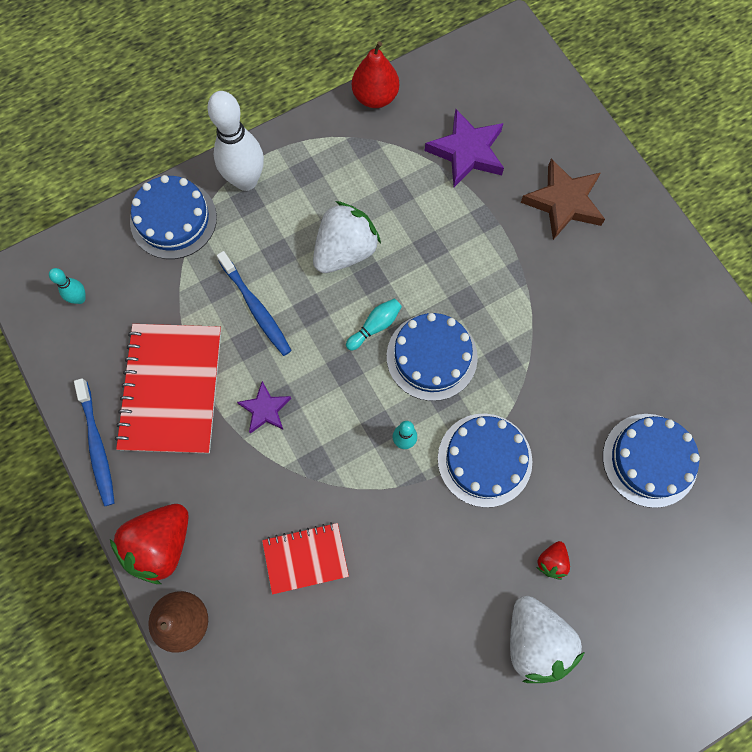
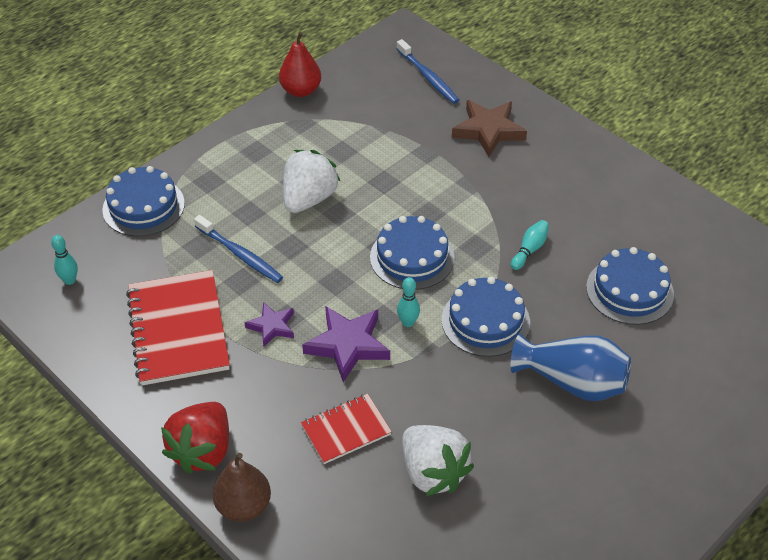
camera: 15 degrees left, 25 degrees down
blue toothbrush [74,378,115,506] -> blue toothbrush moved to [397,39,459,104]
white bowling pin [207,91,264,191] -> none
turquoise bowling pin [346,299,402,351] -> turquoise bowling pin moved to [511,220,549,270]
purple star [425,109,504,187] -> purple star moved to [302,306,390,382]
white strawberry [510,596,585,683] -> white strawberry moved to [403,425,474,496]
red strawberry [537,541,570,580] -> blue vase [511,334,631,401]

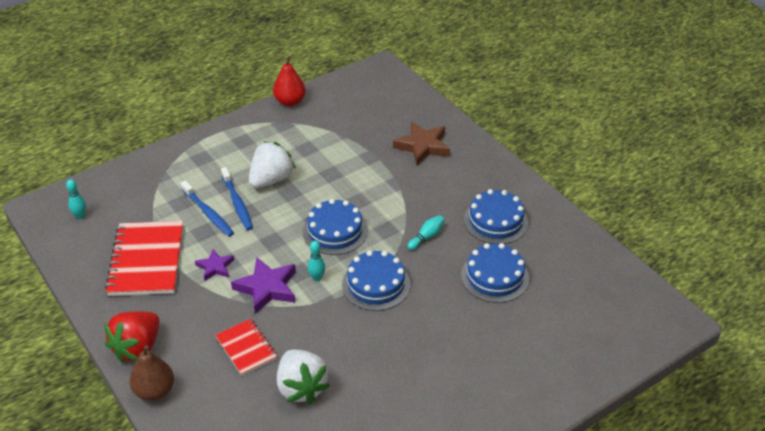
camera: 10 degrees right, 5 degrees down
blue cake [102,166,185,237] -> blue cake moved to [464,189,528,244]
red notebook [301,394,392,464] -> red notebook turned 75 degrees clockwise [215,318,277,376]
blue toothbrush [397,39,459,104] -> blue toothbrush moved to [221,167,253,230]
blue vase [511,334,631,401] -> none

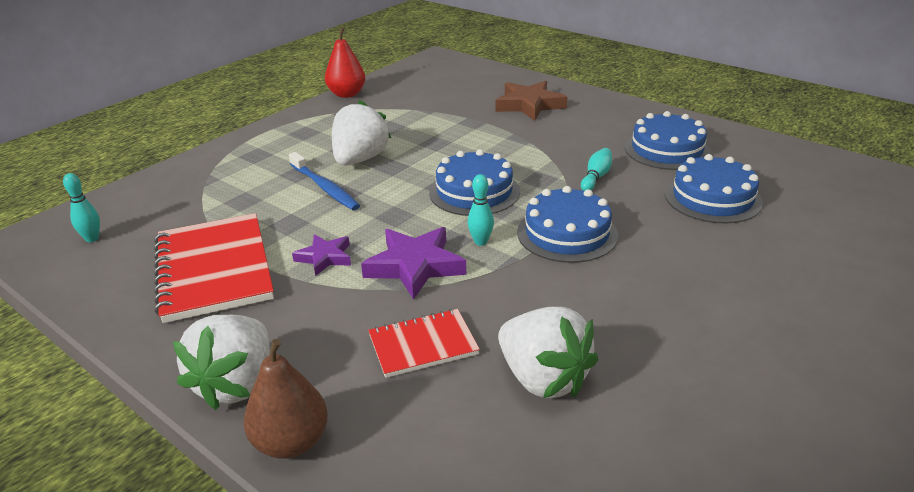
camera: 15 degrees left, 10 degrees down
red strawberry [104,311,160,362] -> white strawberry [173,315,270,410]
blue toothbrush [180,181,234,237] -> none
red notebook [215,318,277,376] -> red notebook turned 60 degrees counterclockwise [368,309,480,378]

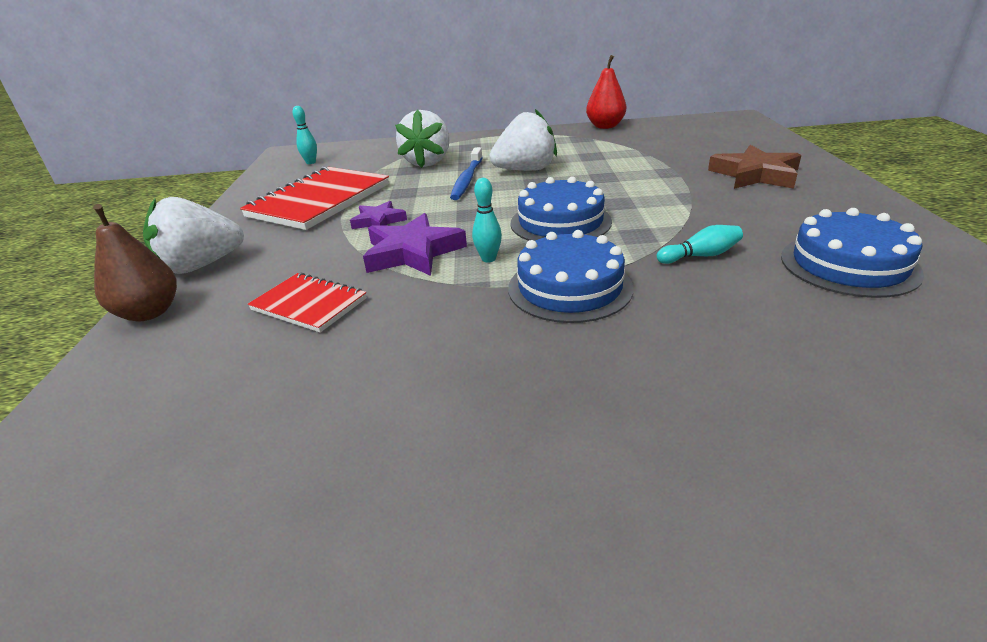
camera: 50 degrees right, 0 degrees up
white strawberry [498,307,598,398] -> white strawberry moved to [395,109,450,168]
blue cake [665,154,763,224] -> none

